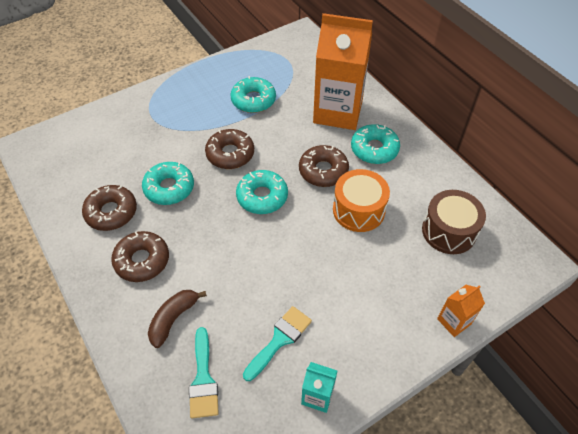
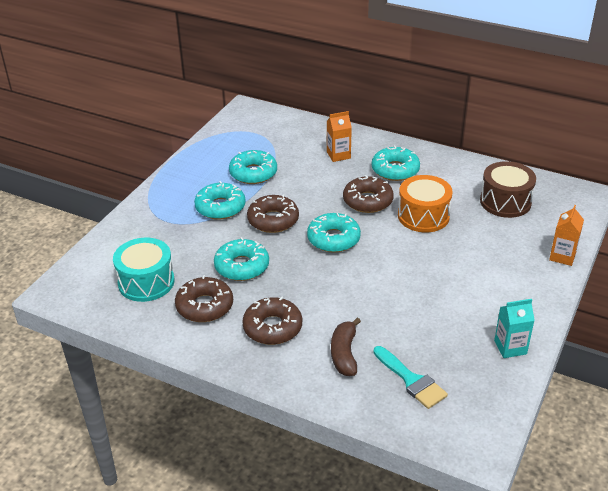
camera: 30 degrees left, 15 degrees down
turquoise brush [243,306,312,381] -> none
orange carton [313,13,373,130] -> orange carton [327,111,352,162], size x0.44
none -> turquoise drum [113,238,174,302]
none -> turquoise donut [194,181,246,220]

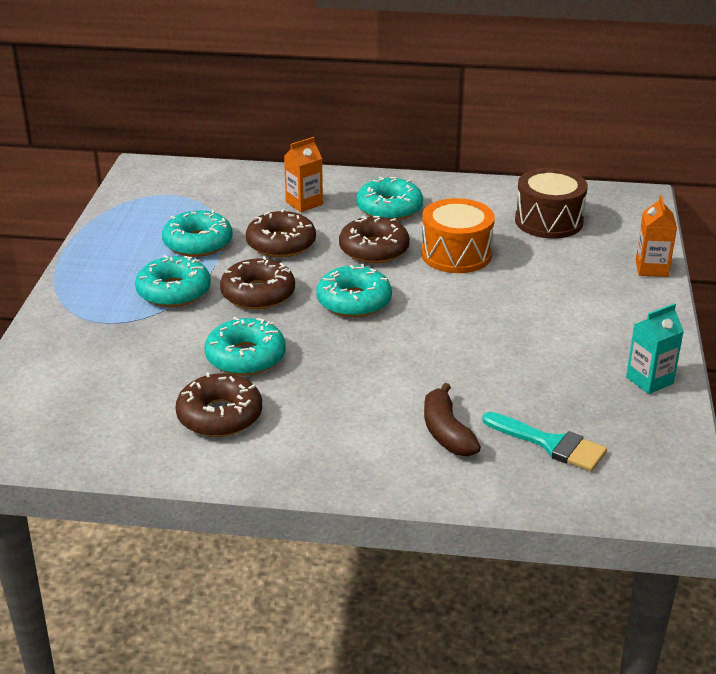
camera: 20 degrees left, 5 degrees down
turquoise drum [113,238,174,302] -> none
brown donut [242,297,302,345] -> brown donut moved to [246,209,316,258]

